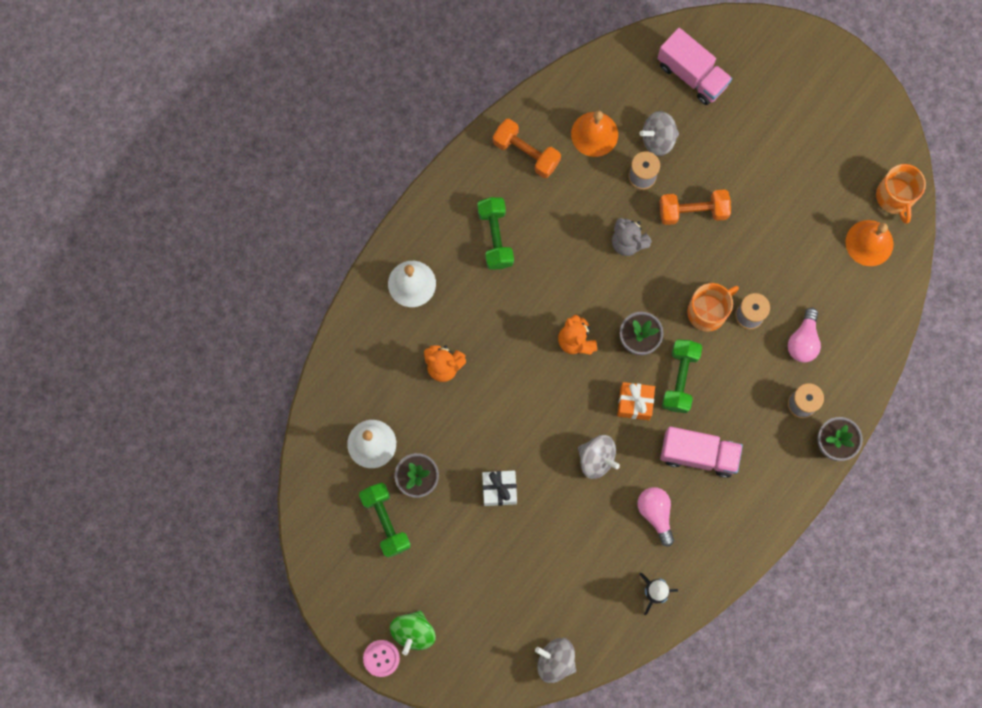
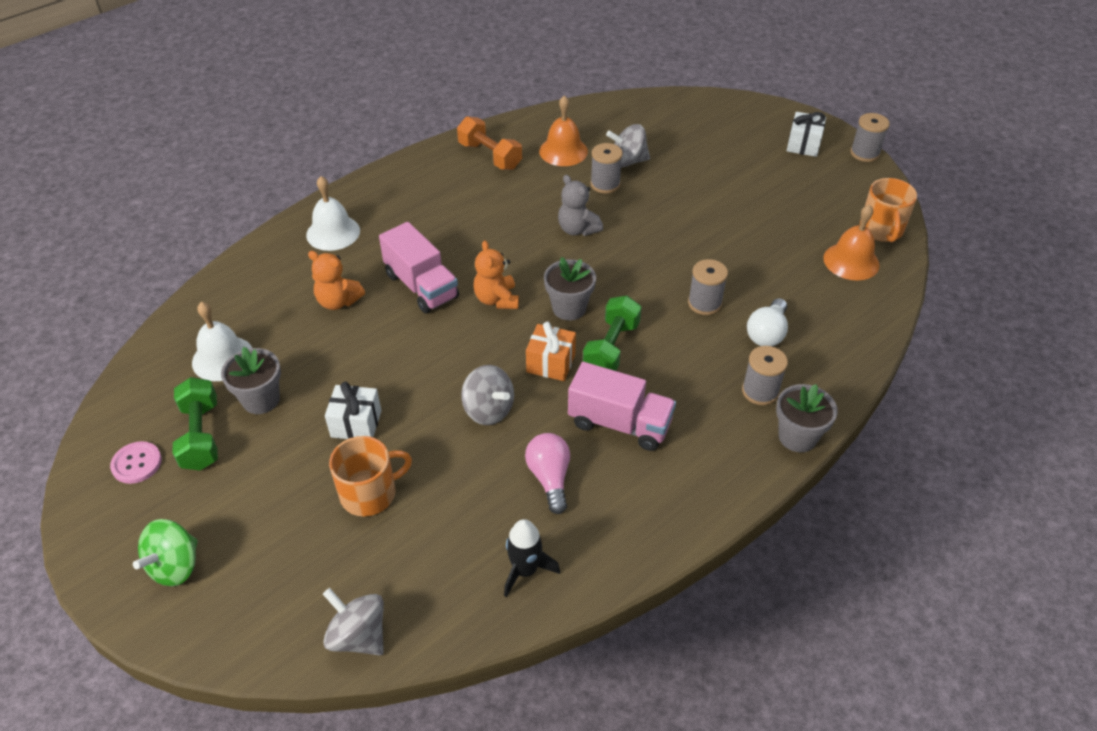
camera: 10 degrees right, 30 degrees down
pink button [363,640,400,677] -> pink button moved to [110,441,162,484]
green dumbbell [477,197,514,269] -> none
pink truck [657,28,732,105] -> pink truck moved to [379,222,459,313]
orange dumbbell [660,189,731,225] -> none
orange mug [687,283,739,332] -> orange mug moved to [329,436,412,516]
pink light bulb [788,308,821,362] -> white light bulb [747,298,788,346]
none -> white gift [787,112,826,157]
none -> grey spool [850,113,890,162]

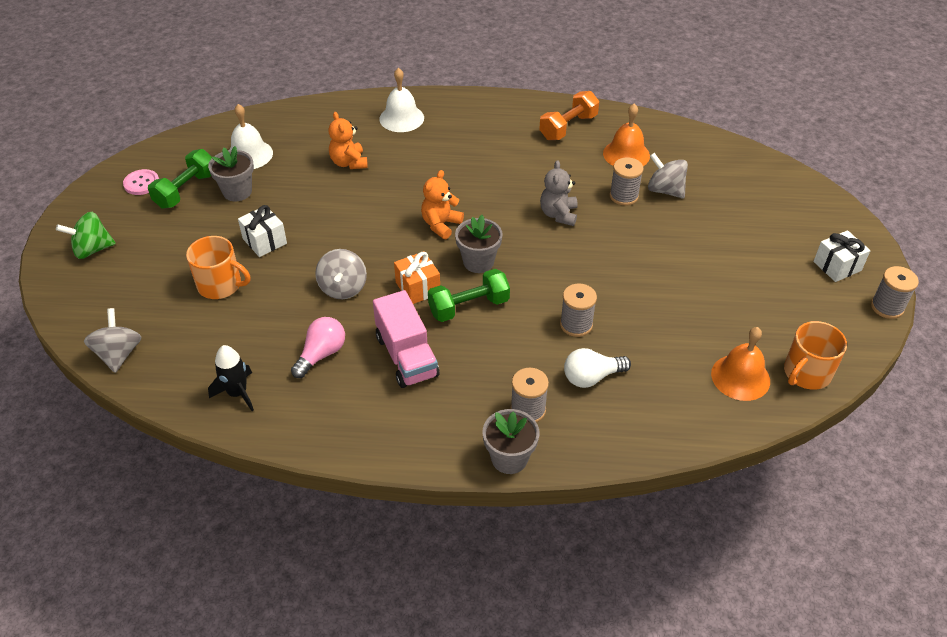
camera: 45 degrees right, 0 degrees up
pink truck [379,222,459,313] -> none
orange dumbbell [457,116,522,170] -> orange dumbbell turned 45 degrees clockwise [539,91,599,140]

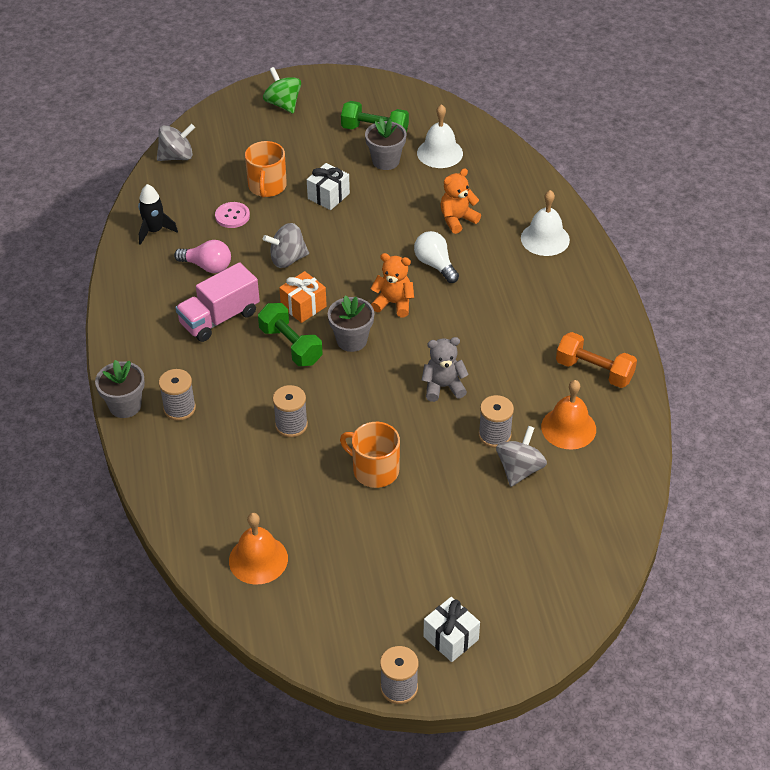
camera: 75 degrees right, 0 degrees up
pink button [123,169,159,195] -> pink button moved to [215,202,250,228]
white light bulb [564,348,631,388] -> white light bulb moved to [414,231,459,283]
orange mug [784,321,847,390] -> orange mug moved to [340,422,400,488]

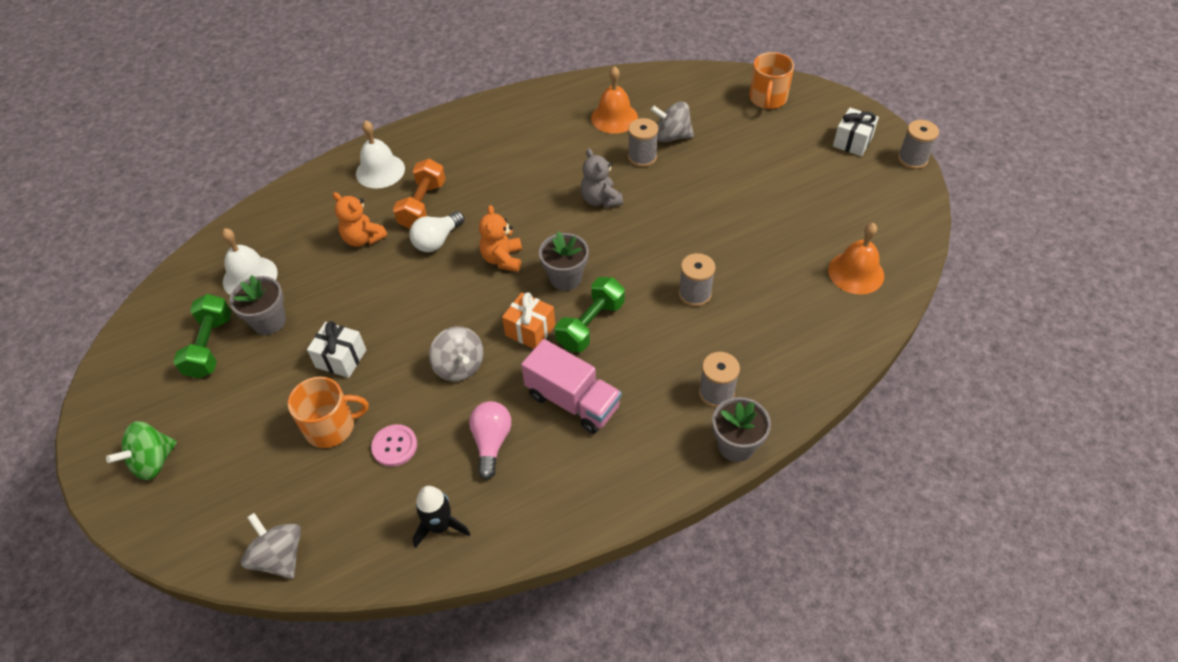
camera: 105 degrees left, 5 degrees up
orange mug [340,422,400,488] -> orange mug moved to [749,52,794,109]
orange dumbbell [556,332,637,388] -> orange dumbbell moved to [393,159,445,229]

